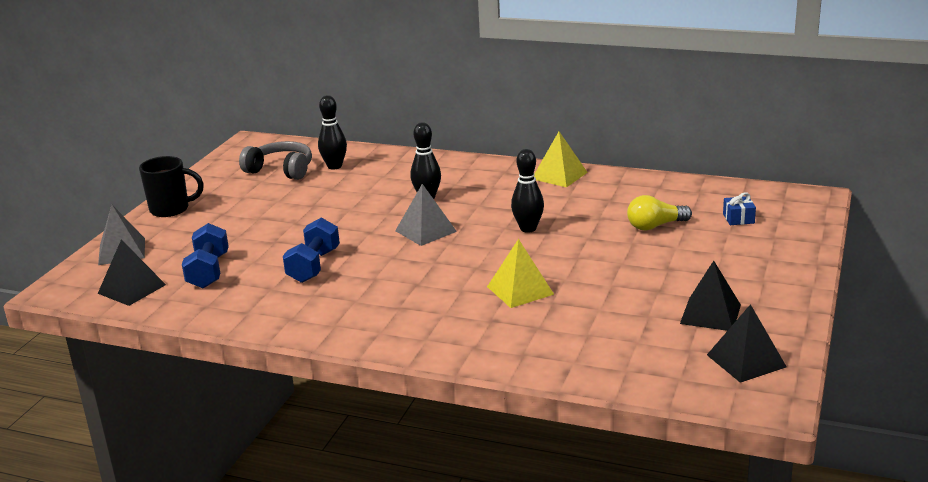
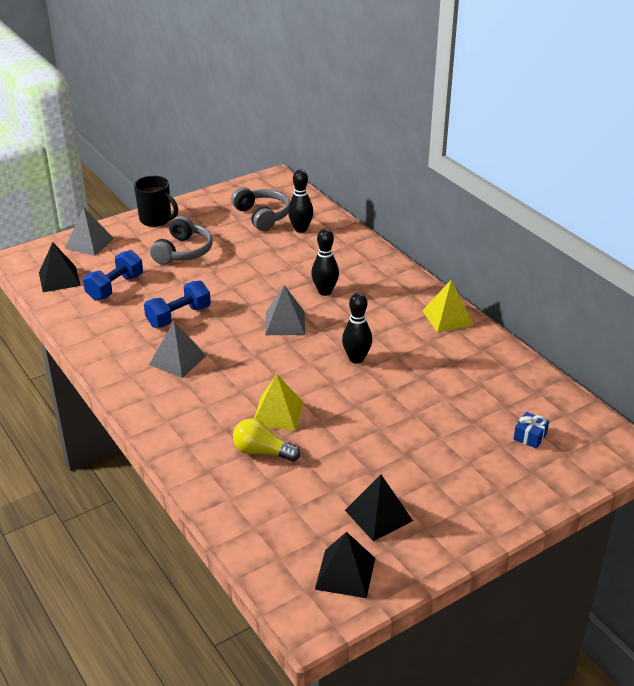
camera: 35 degrees right, 10 degrees up
yellow light bulb [627,195,692,231] -> yellow light bulb moved to [233,419,300,462]
none -> grey pyramid [149,321,207,378]
none -> grey headphones [150,216,212,265]

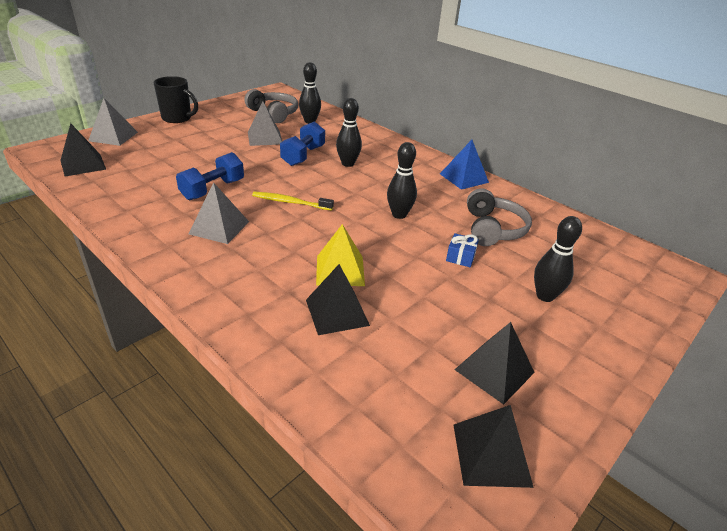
camera: 15 degrees left, 0 degrees up
blue dumbbell [83,250,143,301] -> blue dumbbell moved to [280,121,325,166]
grey headphones [150,216,212,265] -> grey headphones moved to [467,188,532,246]
yellow light bulb [233,419,300,462] -> black pyramid [306,264,370,335]
grey pyramid [265,285,305,335] -> grey pyramid moved to [248,101,282,146]
yellow pyramid [422,280,473,333] -> blue pyramid [440,140,489,190]
blue gift [513,412,549,449] -> blue gift moved to [446,233,479,267]
none -> yellow toothbrush [252,192,334,211]
none -> black bowling pin [534,216,582,302]

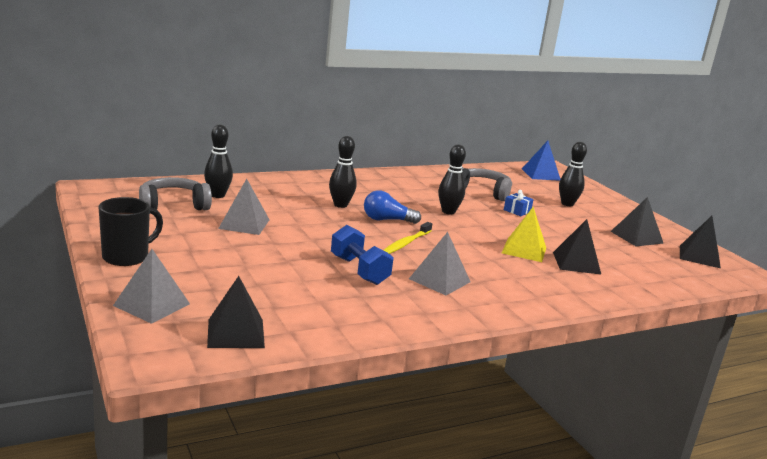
camera: 70 degrees left, 15 degrees down
blue dumbbell [280,121,325,166] -> none
blue pyramid [440,140,489,190] -> blue pyramid moved to [522,141,560,181]
none -> blue light bulb [364,190,421,224]

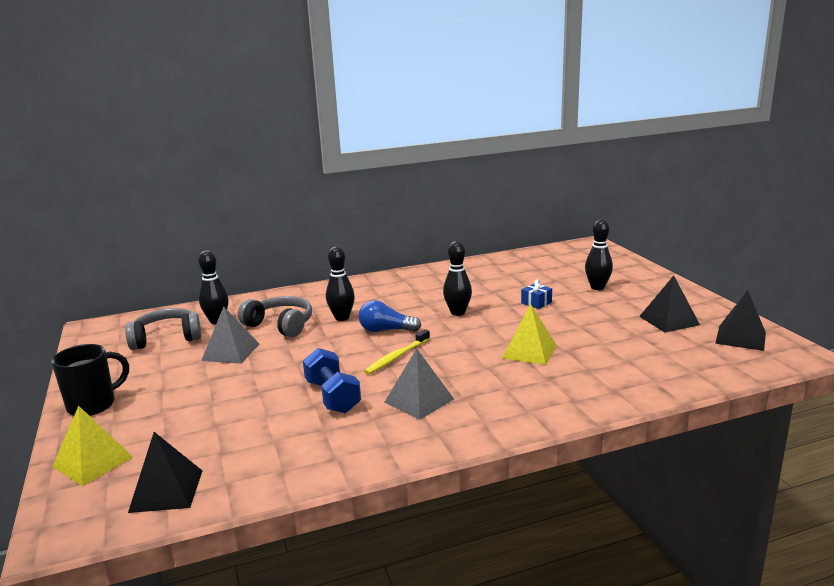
camera: 10 degrees right, 0 degrees up
grey pyramid [113,249,190,324] -> yellow pyramid [52,406,133,486]
grey headphones [461,167,512,201] -> grey headphones moved to [238,296,312,337]
blue pyramid [522,141,560,181] -> none
black pyramid [553,219,601,274] -> none

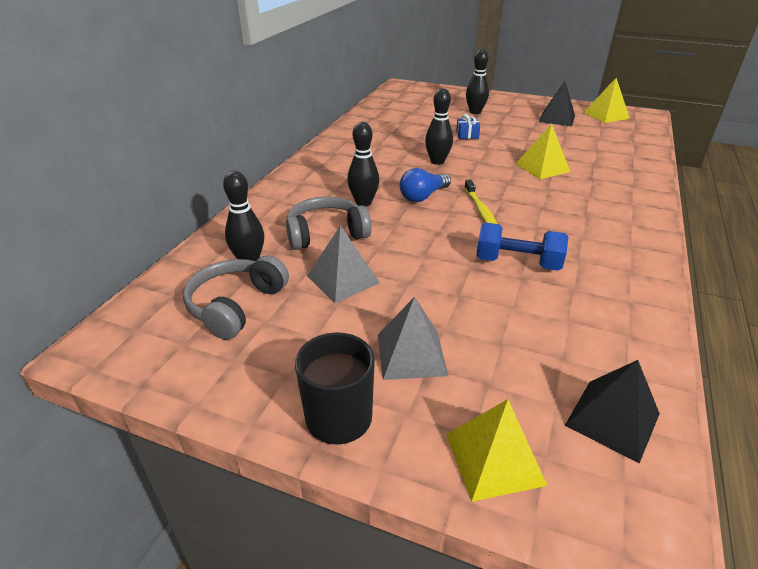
camera: 50 degrees left, 15 degrees up
grey pyramid [385,349,454,420] -> grey pyramid moved to [378,297,448,380]
black pyramid [715,290,766,351] -> yellow pyramid [583,78,630,123]

